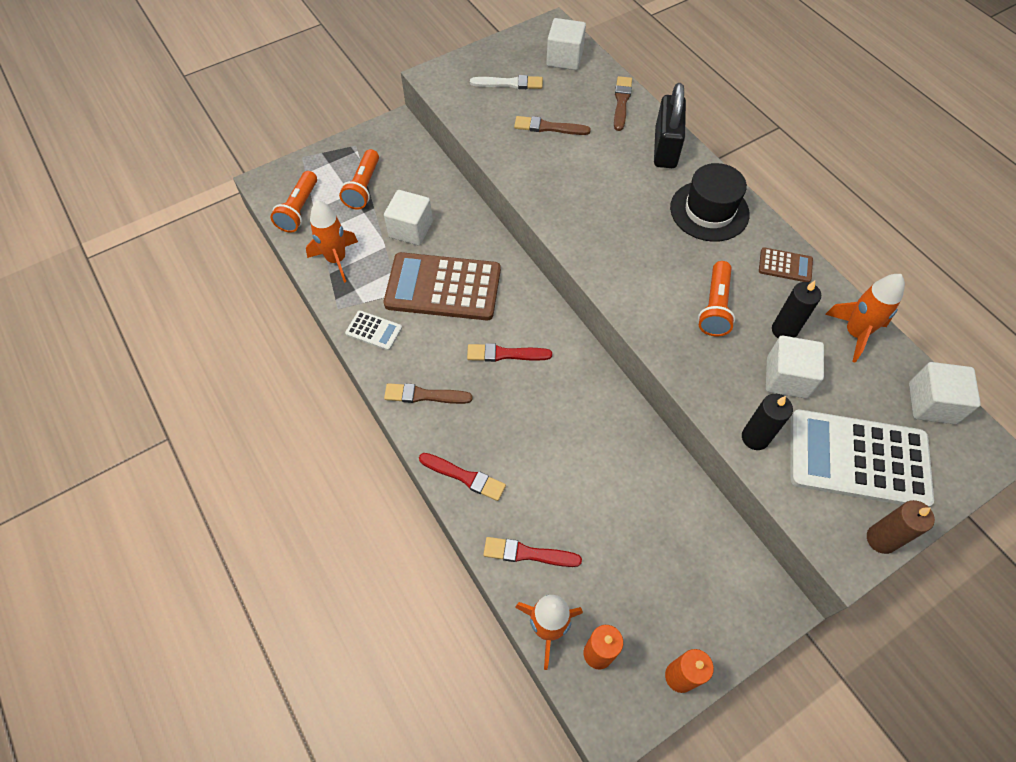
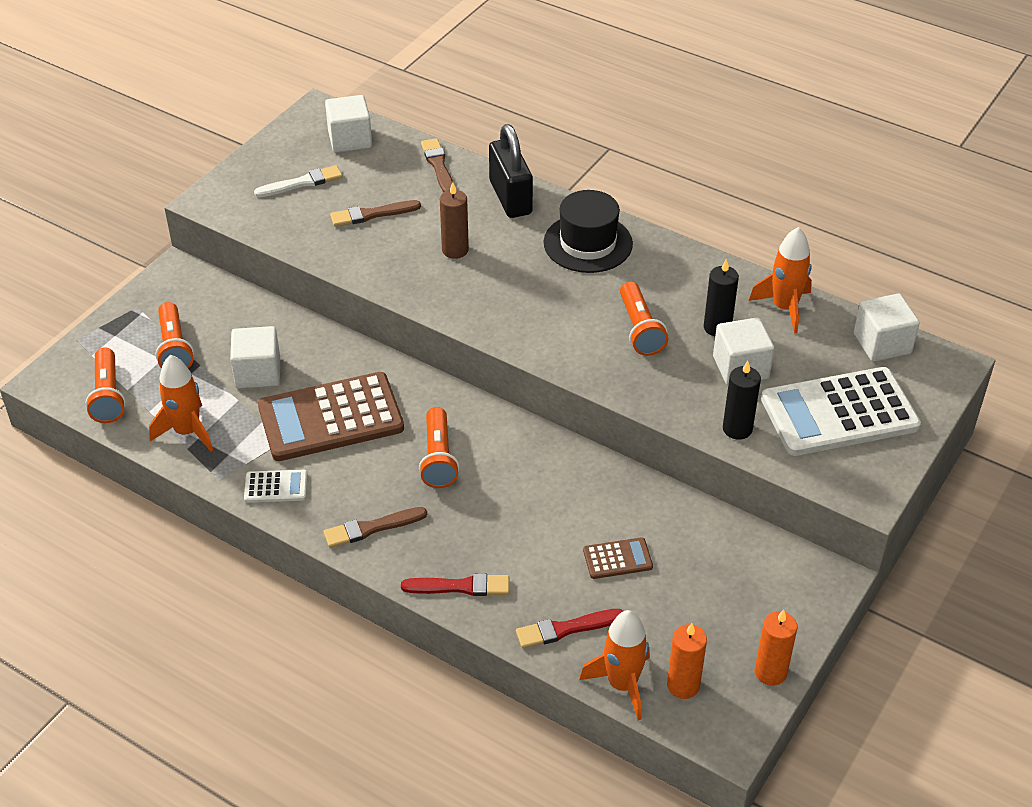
camera: 25 degrees left, 15 degrees down
red brush [467,343,552,362] -> orange flashlight [419,407,459,488]
brown calculator [759,247,813,282] -> brown calculator moved to [583,537,653,579]
brown candle [867,500,935,554] -> brown candle moved to [440,182,469,259]

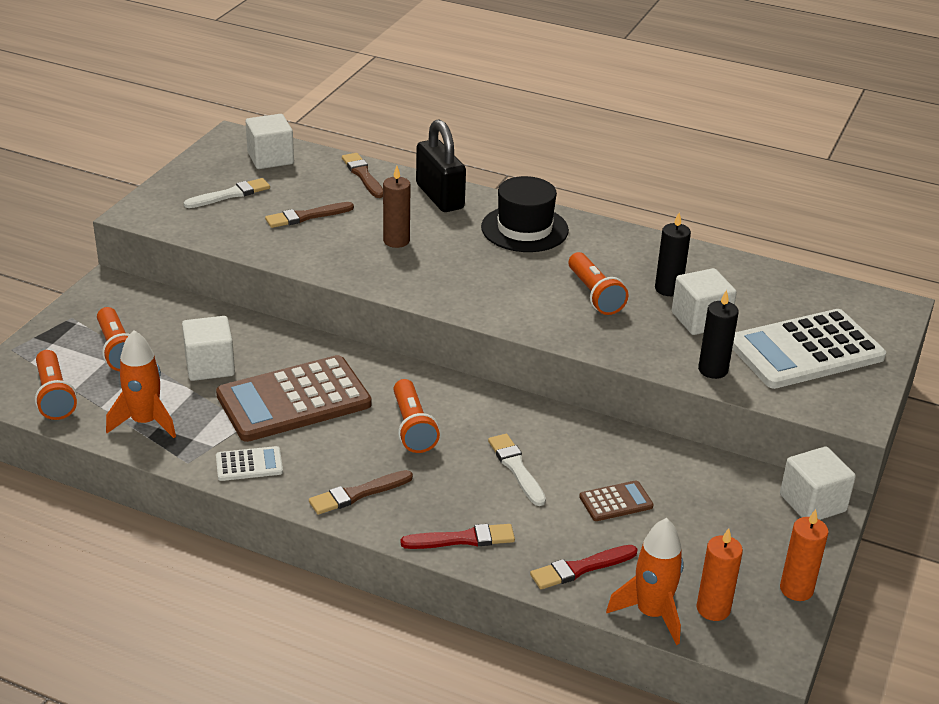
camera: 10 degrees left, 10 degrees down
orange rocket [749,227,812,333] -> none
white cube [854,294,920,362] -> white cube moved to [780,446,856,520]
none -> white brush [488,434,546,506]

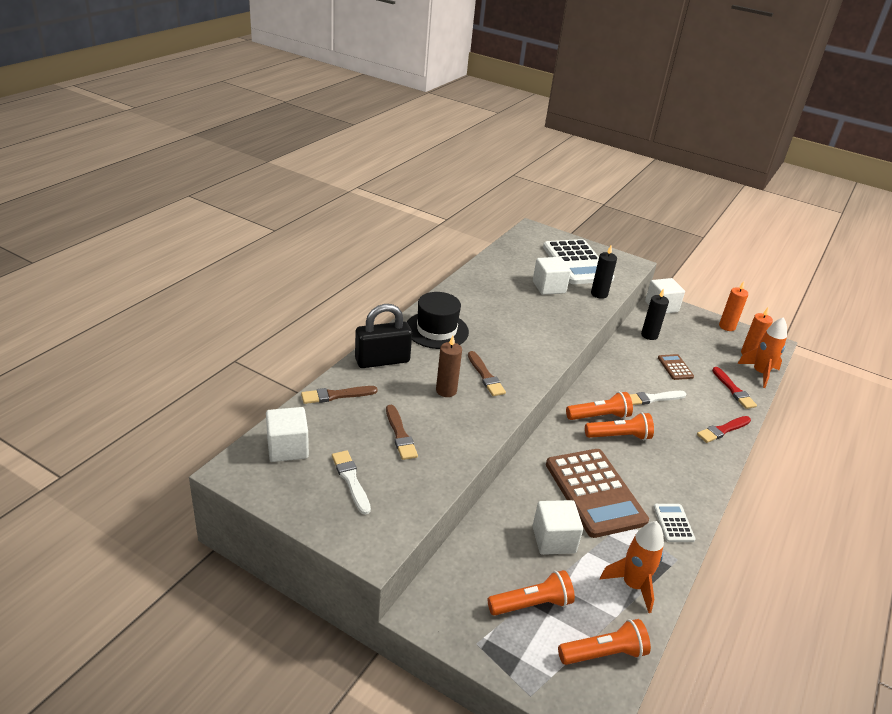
camera: 85 degrees left, 0 degrees up
brown brush [309,470,413,515] -> brown brush moved to [468,351,506,396]
red brush [401,524,515,549] -> red brush turned 120 degrees counterclockwise [697,416,751,443]
orange flashlight [568,252,628,315] -> orange flashlight moved to [566,392,633,420]
black candle [655,212,691,296] -> black candle moved to [641,288,669,340]

